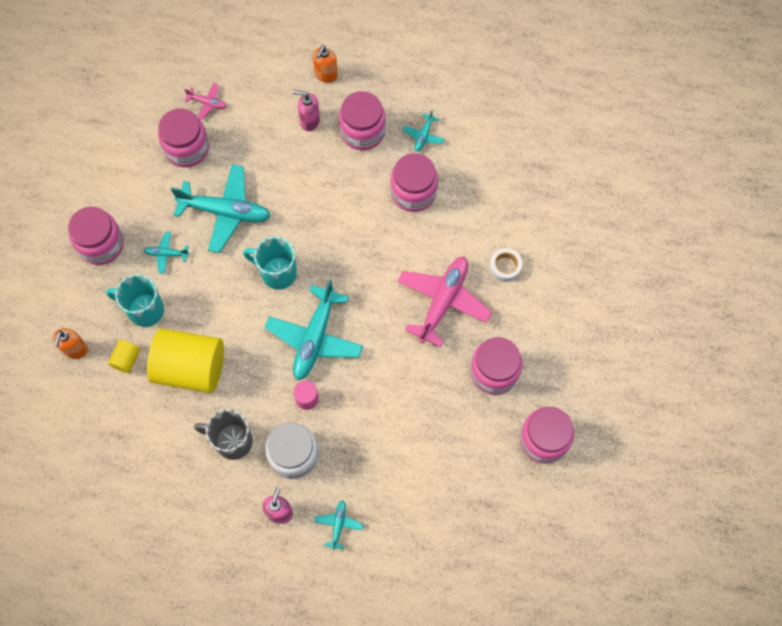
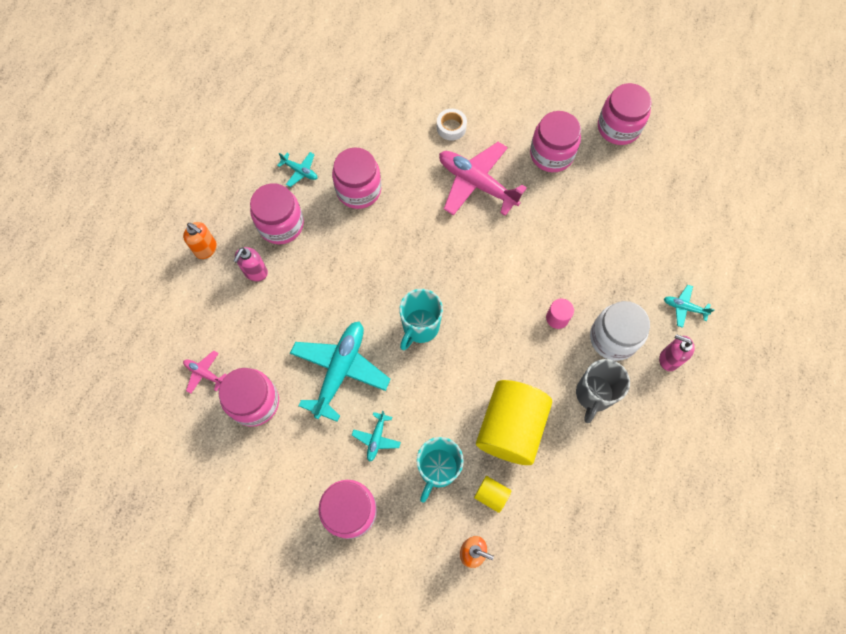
camera: 80 degrees left, 0 degrees up
pink plane [184,83,227,120] -> pink plane turned 90 degrees counterclockwise [183,351,227,394]
turquoise plane [265,279,363,380] -> none

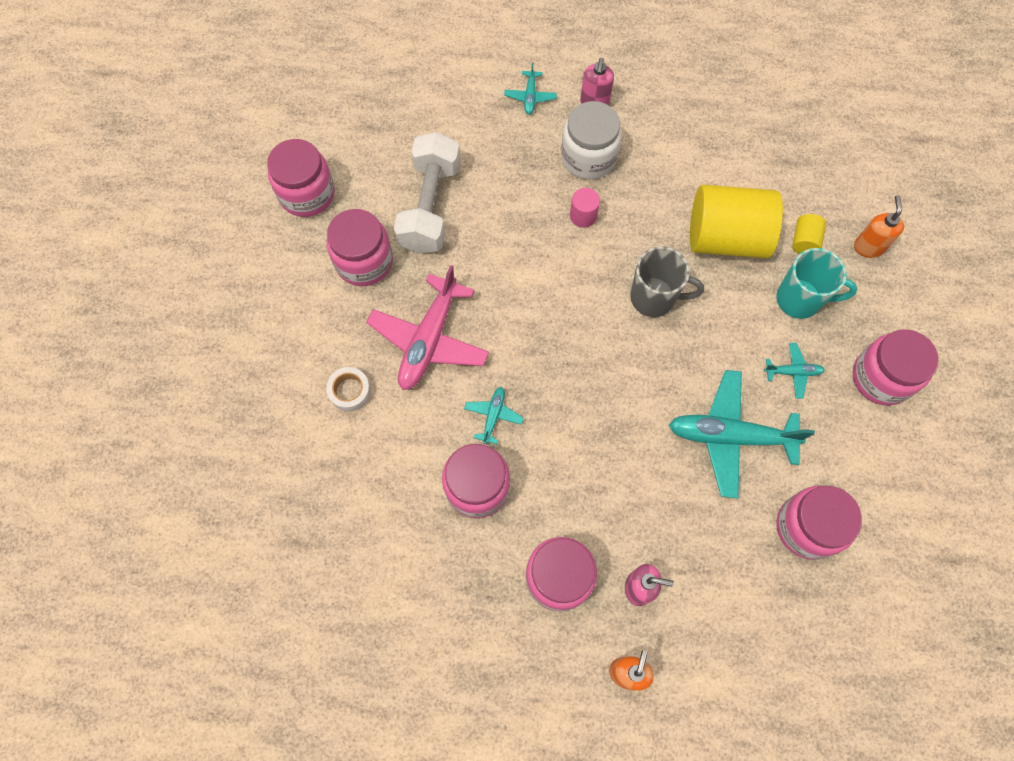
camera: 105 degrees left, 0 degrees up
pink plane [183,351,227,394] -> none
turquoise plane [277,152,317,187] -> turquoise plane moved to [464,387,523,444]
turquoise mug [399,289,443,350] -> none
grey mug [576,359,630,423] -> grey mug moved to [630,246,704,317]
none -> white dumbbell [394,132,461,254]

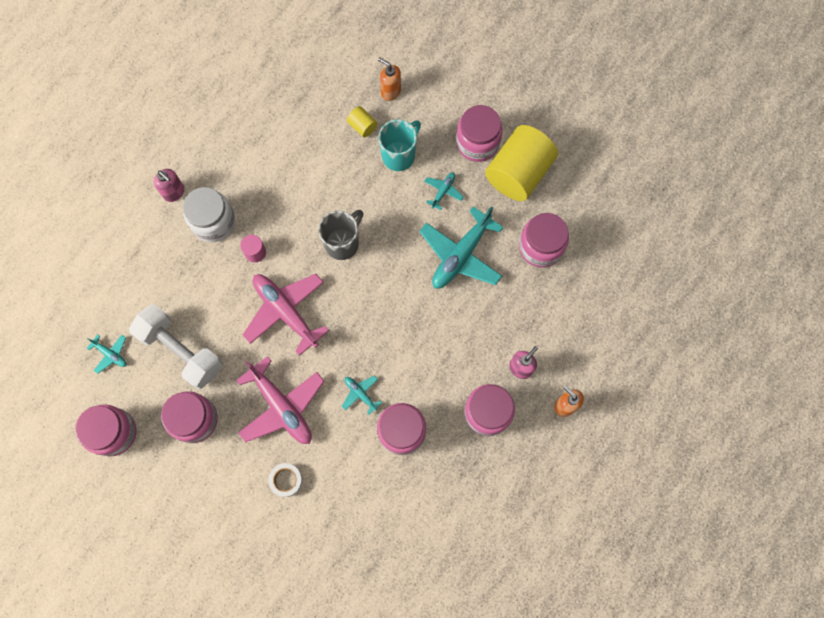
camera: 60 degrees left, 5 degrees up
turquoise plane [504,62,557,115] -> turquoise plane moved to [86,334,127,374]
yellow cylinder [690,185,783,258] -> yellow cylinder moved to [485,125,558,201]
none -> pink plane [243,274,329,356]

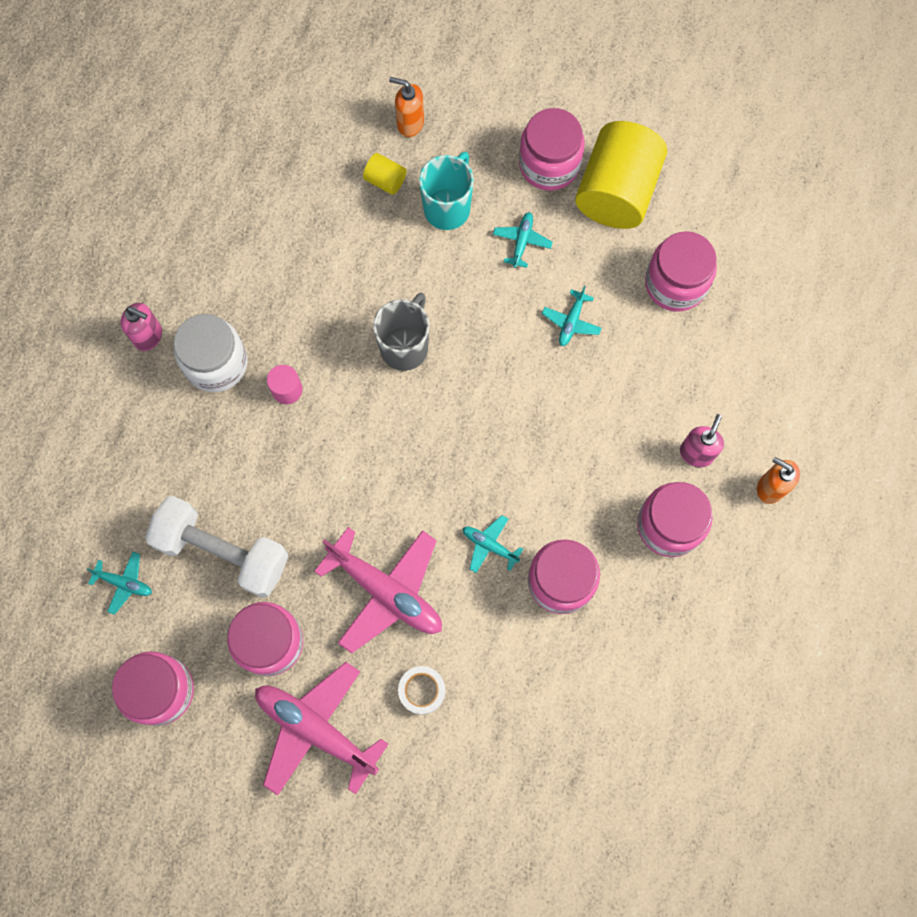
camera: 15 degrees left, 0 degrees up
pink plane [243,274,329,356] -> pink plane moved to [255,662,388,796]
turquoise plane [419,206,504,289] -> turquoise plane [542,286,602,346], size x0.46

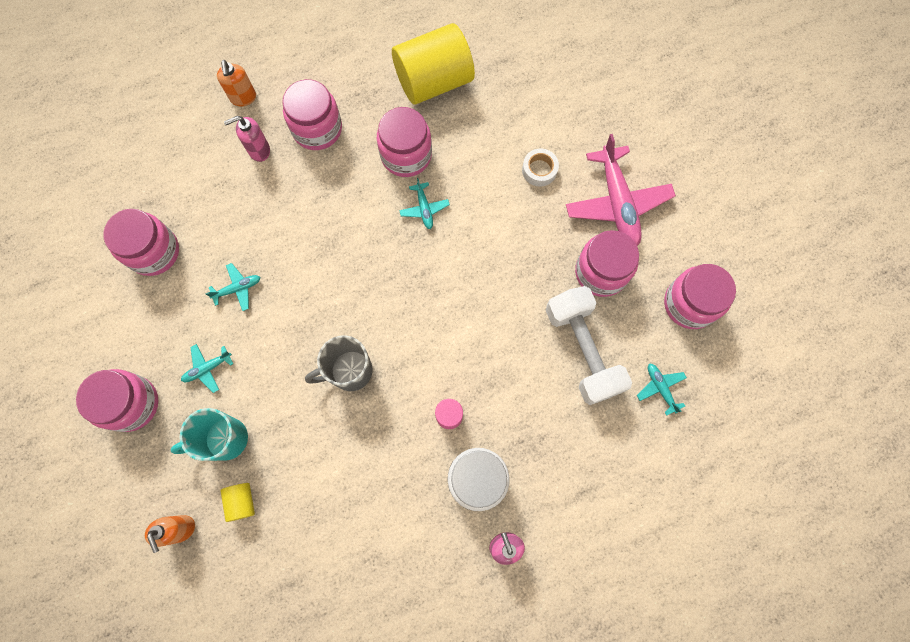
camera: 135 degrees left, 0 degrees up
pink plane [314,527,442,654] -> none
yellow cylinder [575,121,667,229] -> yellow cylinder moved to [392,23,475,105]

